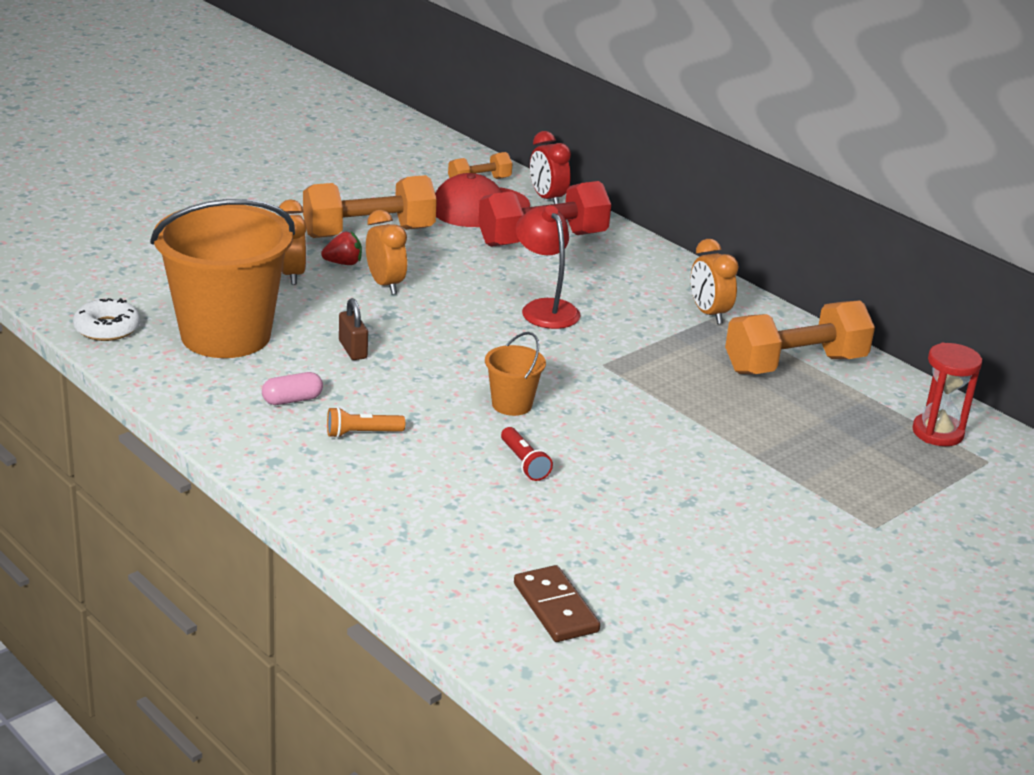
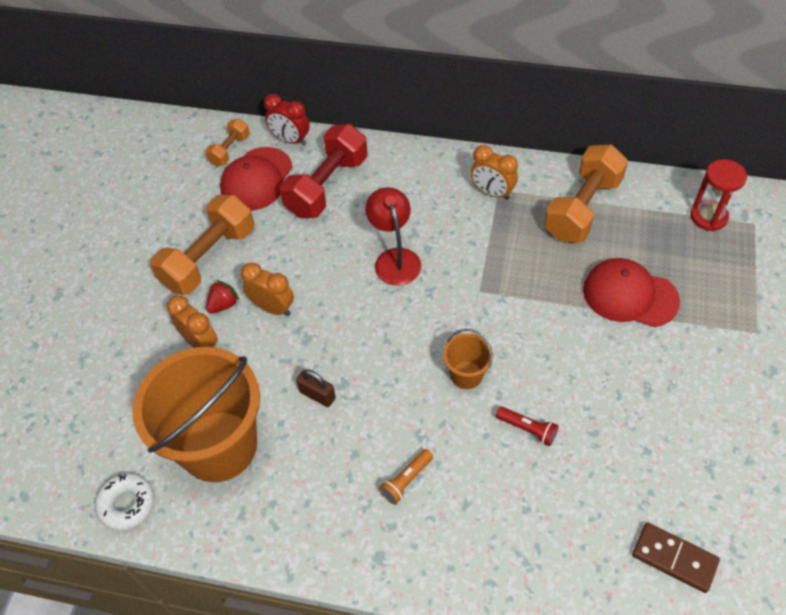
camera: 30 degrees left, 25 degrees up
pink capsule [262,372,323,405] -> none
red lamp [516,205,581,329] -> red lamp turned 45 degrees clockwise [365,187,421,286]
none -> red cap [583,258,680,327]

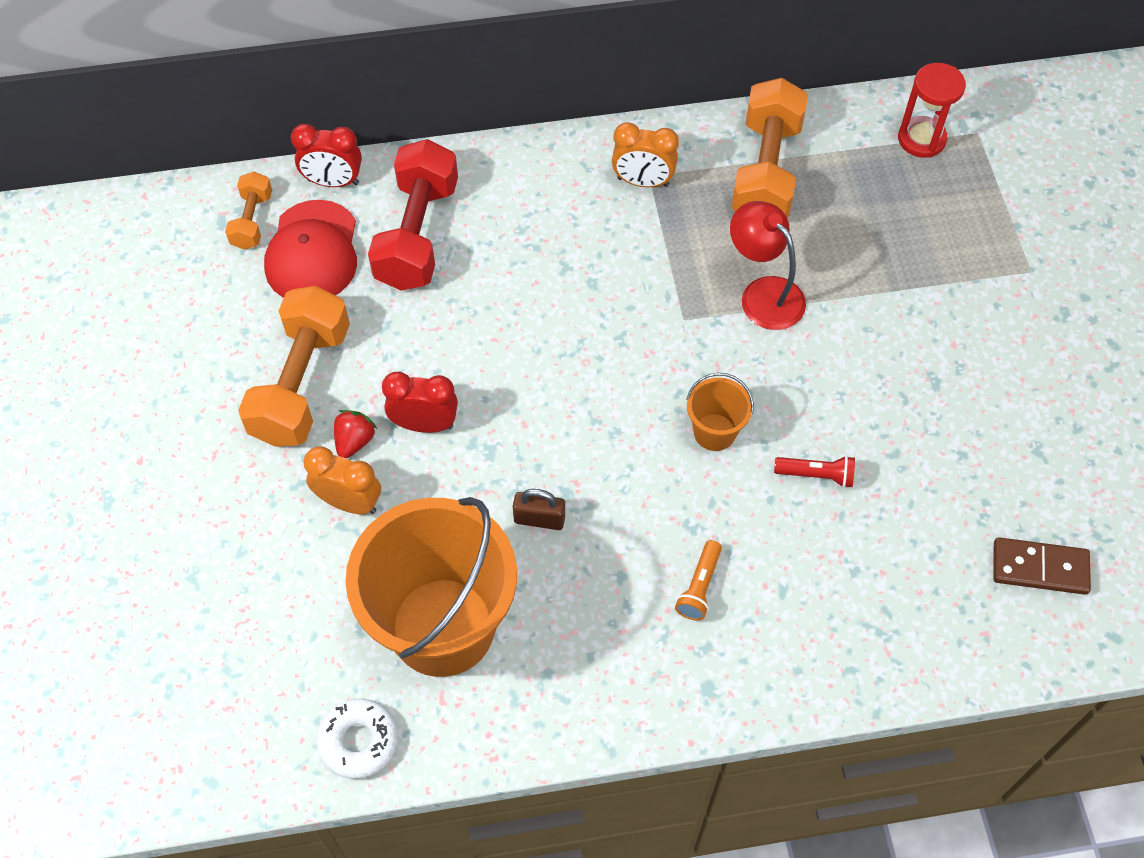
camera: 25 degrees left, 5 degrees up
orange clock [241,262,294,316] -> red clock [382,372,458,433]
red lamp [365,187,421,286] -> red lamp moved to [730,201,806,330]
red cap [583,258,680,327] -> none

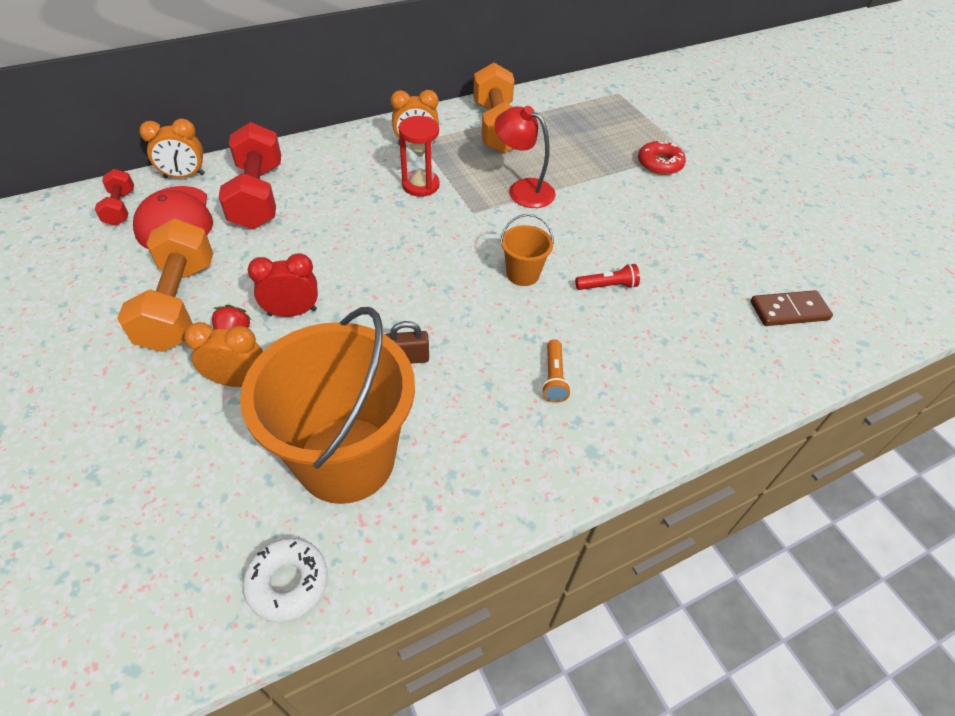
camera: 20 degrees left, 10 degrees down
orange dumbbell [225,172,272,250] -> red dumbbell [95,169,134,226]
red clock [291,124,362,187] -> orange clock [140,119,205,178]
red hourglass [898,63,966,158] -> red hourglass moved to [399,116,440,197]
none -> red donut [638,141,686,175]

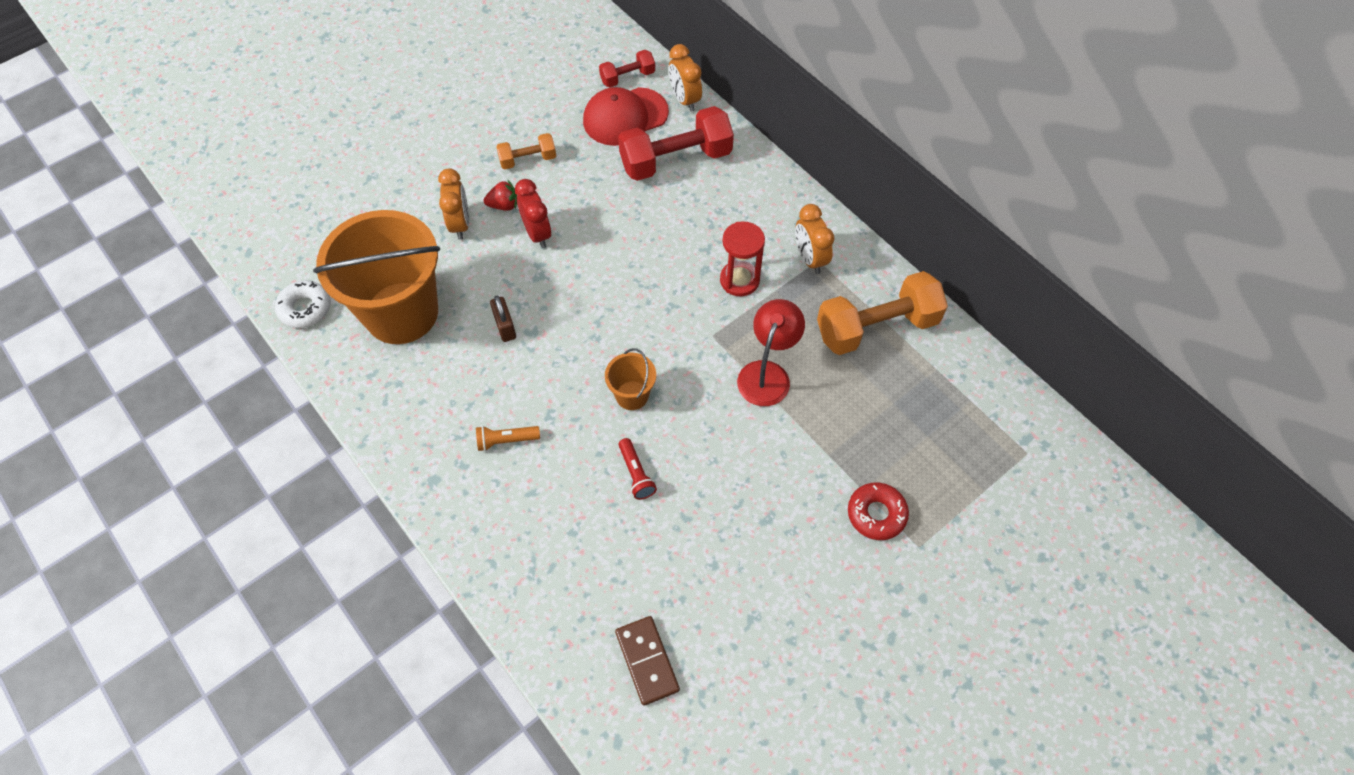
camera: 80 degrees right, 10 degrees up
orange dumbbell [117,219,213,352] -> orange dumbbell [496,133,556,169], size x0.52

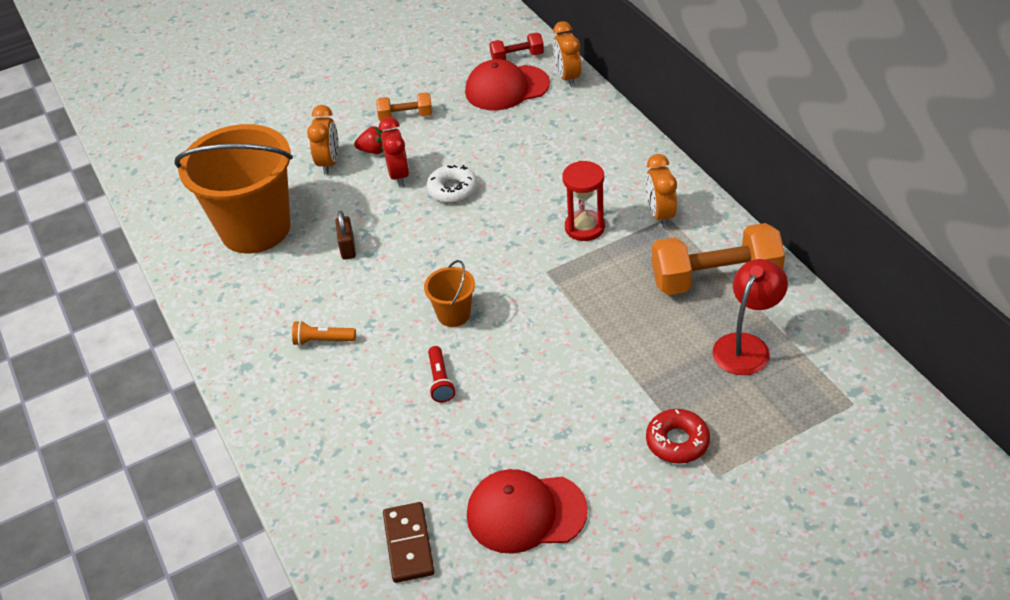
camera: 15 degrees right, 15 degrees down
white donut [275,280,331,328] -> white donut moved to [426,165,478,203]
red dumbbell [618,106,734,181] -> none
red lamp [737,299,805,406] -> red lamp moved to [713,259,788,375]
none -> red cap [467,469,588,554]

